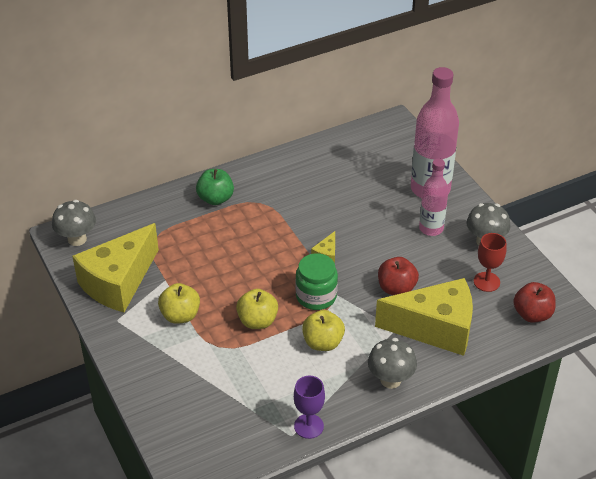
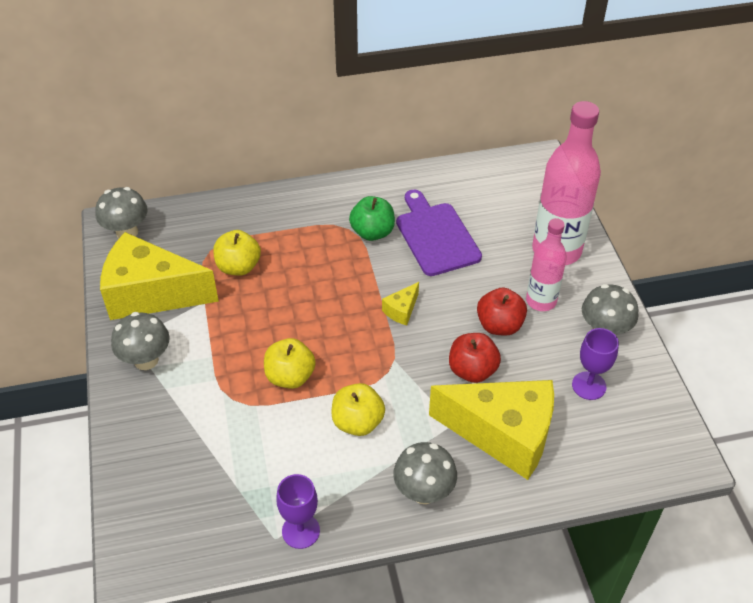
camera: 15 degrees right, 5 degrees up
yellow cheese [72,223,159,312] -> yellow cheese turned 45 degrees clockwise [100,232,219,320]
yellow apple [158,283,200,324] -> yellow apple moved to [213,230,261,276]
green apple [196,169,234,205] -> green apple moved to [349,196,395,241]
green jar [295,253,338,310] -> none
red goblet [474,233,507,292] -> purple goblet [572,328,619,400]
red apple [513,282,556,323] -> red apple moved to [477,288,527,336]
none -> grey mushroom [111,312,170,370]
none -> purple cutting board [396,189,482,276]

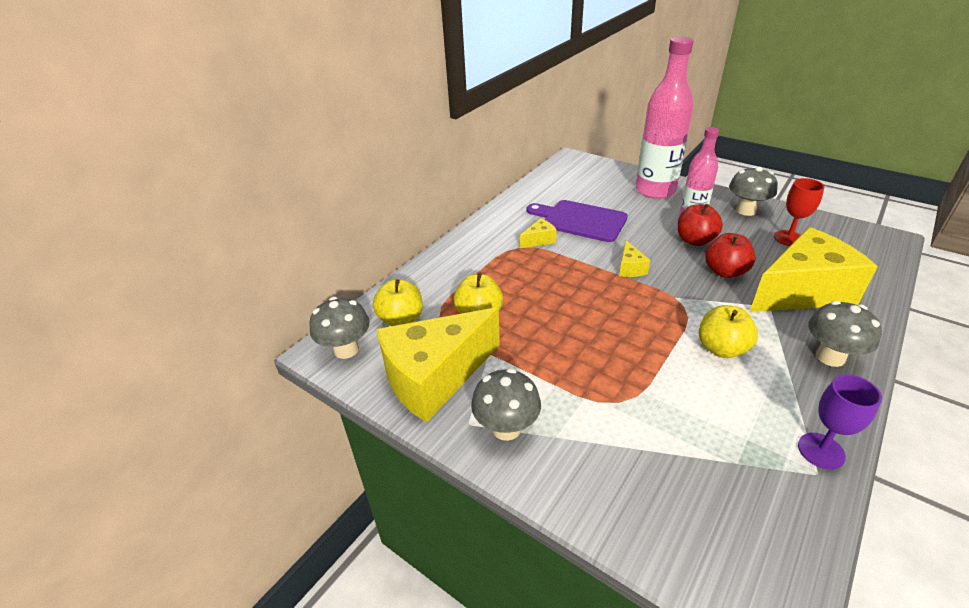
camera: 40 degrees left, 10 degrees down
yellow apple [264,338,316,389] -> yellow apple moved to [373,279,423,326]
green apple [349,196,395,241] -> yellow cheese [520,218,557,248]
purple goblet [572,328,619,400] -> red goblet [774,178,825,246]

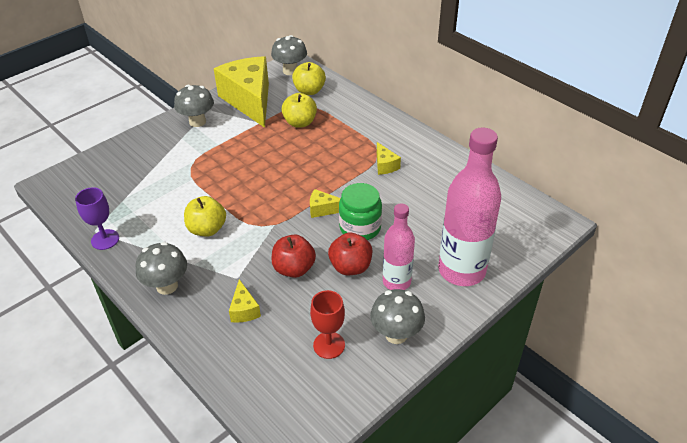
camera: 100 degrees right, 5 degrees up
purple cutting board [527,200,628,242] -> none
yellow cheese [750,227,877,312] -> yellow cheese [229,279,261,323], size x0.40
none -> green jar [339,183,382,240]

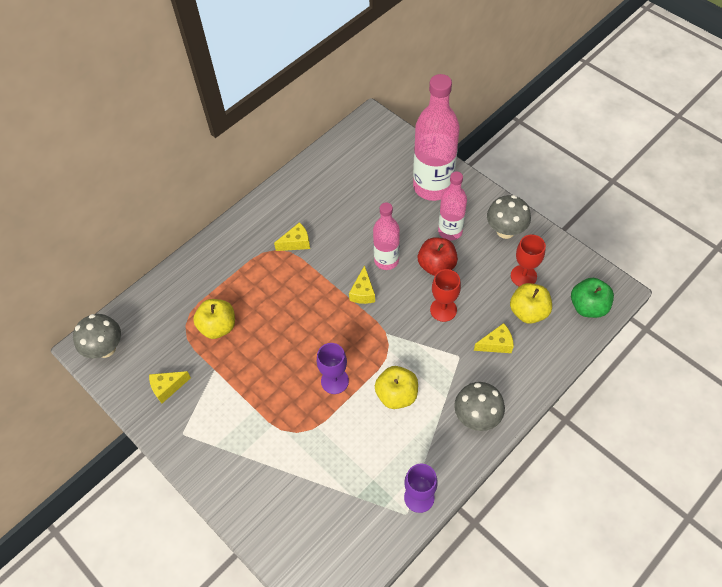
camera: 90 degrees left, 15 degrees up
grey mushroom [174,84,214,127] -> none
yellow cheese [214,56,269,128] -> yellow cheese [149,371,191,403], size x0.40
red apple [272,234,316,278] -> red goblet [430,269,461,322]
yellow apple [292,62,326,95] -> yellow apple moved to [510,283,552,324]
green jar [339,183,382,240] -> pink bottle [373,202,400,270]
none -> purple goblet [317,343,349,394]
none -> green apple [571,278,614,318]

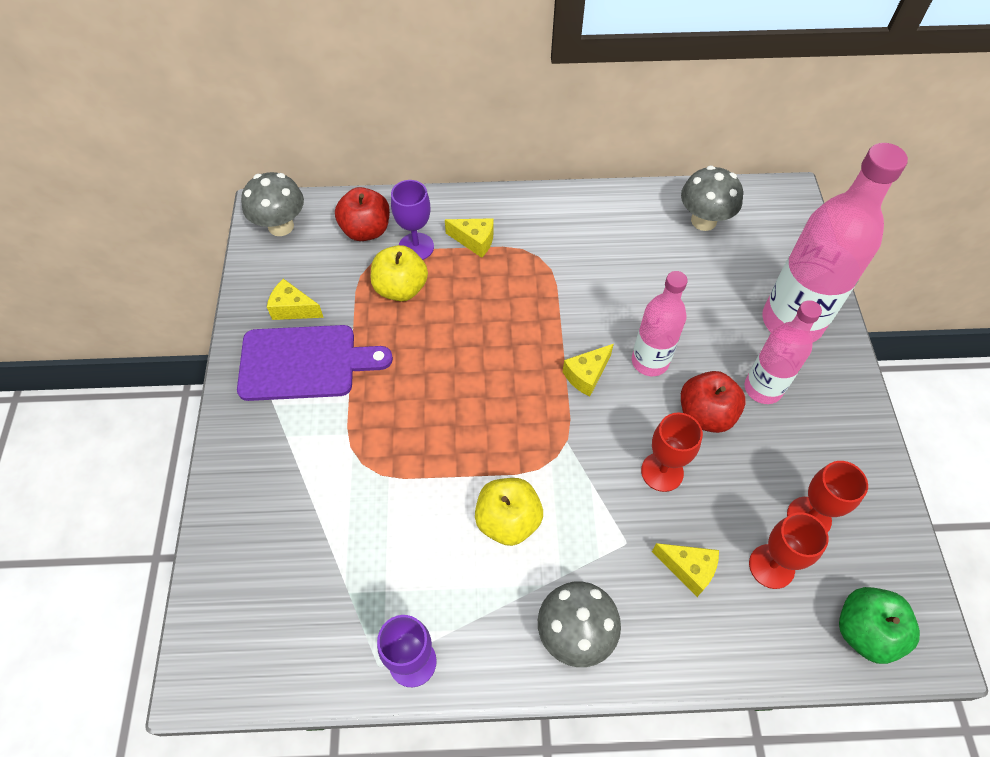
camera: 40 degrees right, 0 degrees up
yellow cheese [274,222,310,251] -> yellow cheese moved to [445,218,493,258]
purple goblet [317,343,349,394] -> purple goblet moved to [391,180,434,260]
grey mushroom [487,195,531,239] -> grey mushroom moved to [681,166,743,231]
yellow apple [510,283,552,324] -> red goblet [749,512,829,589]
none -> purple cutting board [237,325,393,401]
none -> red apple [335,187,390,241]

